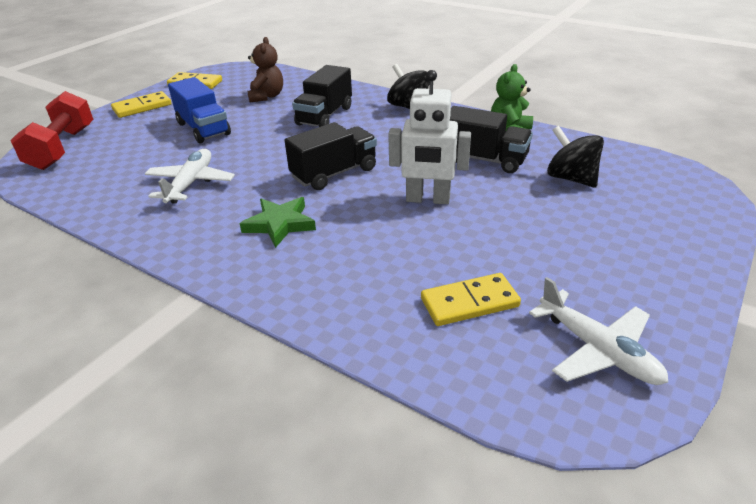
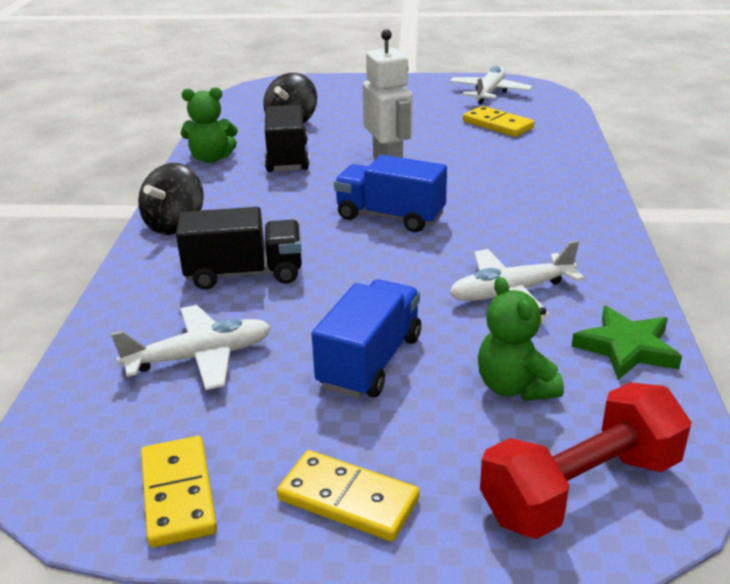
camera: 120 degrees left, 5 degrees down
green star [240,197,316,248] -> green star moved to [571,306,682,380]
brown teddy bear [247,37,283,102] -> white plane [111,305,271,390]
black truck [285,122,377,190] -> blue truck [334,155,447,232]
none -> green teddy bear [478,277,564,401]

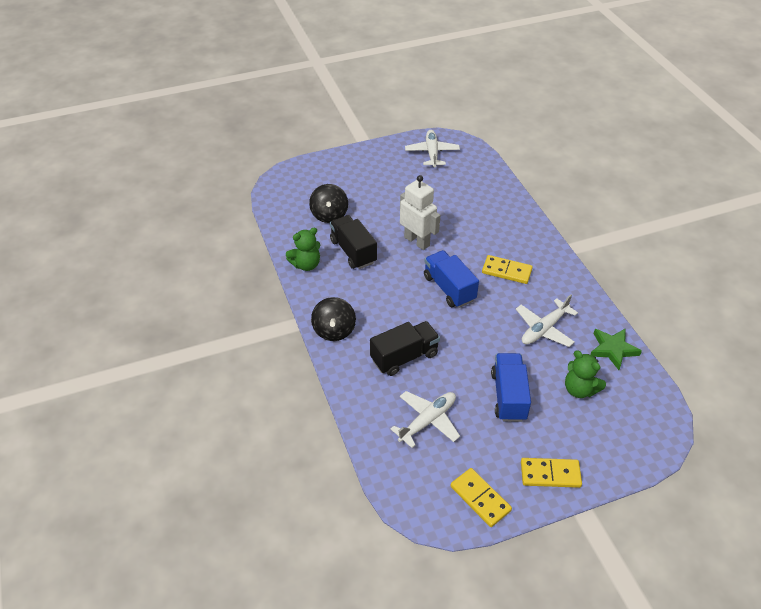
camera: 25 degrees left, 15 degrees up
blue truck [334,155,447,232] -> blue truck turned 60 degrees clockwise [424,250,479,308]
yellow domino [463,106,535,137] -> yellow domino moved to [482,255,533,284]
red dumbbell [480,382,692,539] -> none

